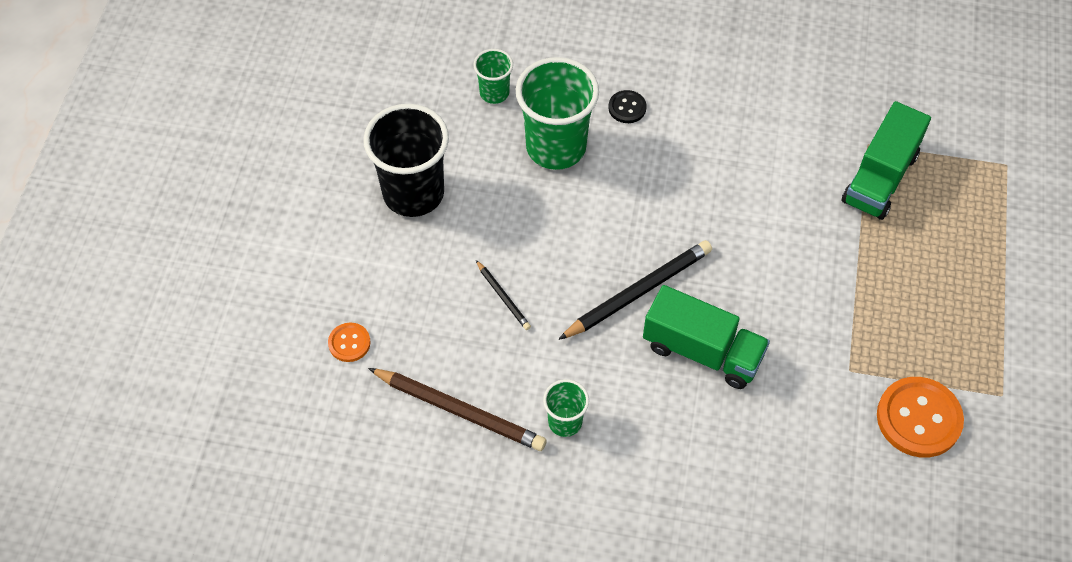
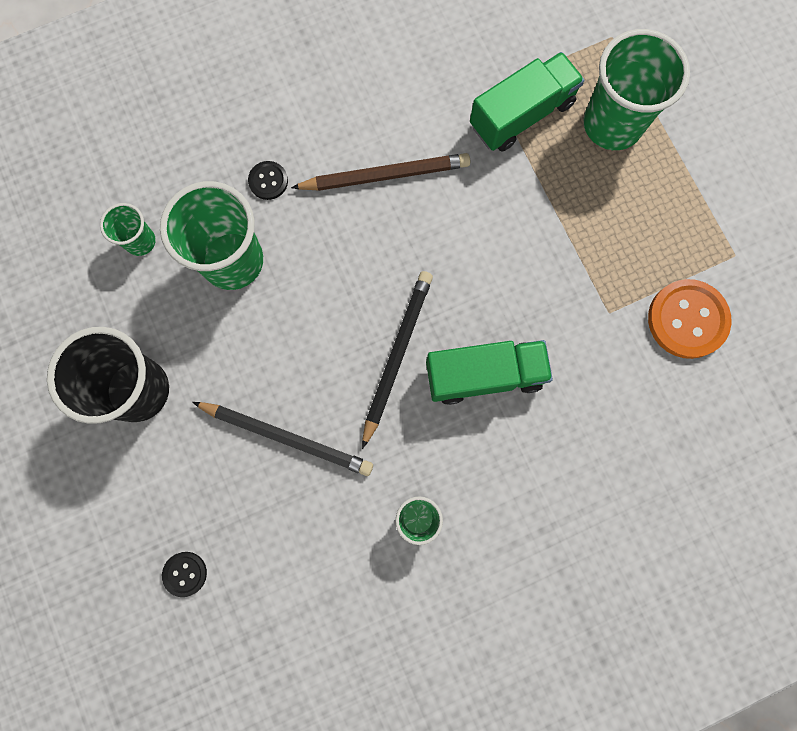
camera: 35 degrees left, 20 degrees up
orange button [328,323,371,362] -> black button [162,552,207,597]
brown pencil [368,368,547,451] -> brown pencil moved to [291,153,470,191]
black pencil [476,260,531,330] -> black pencil [192,402,373,476], size x1.98
green truck [842,101,931,220] -> green truck turned 120 degrees counterclockwise [470,52,584,152]
none -> green cup [584,29,690,150]

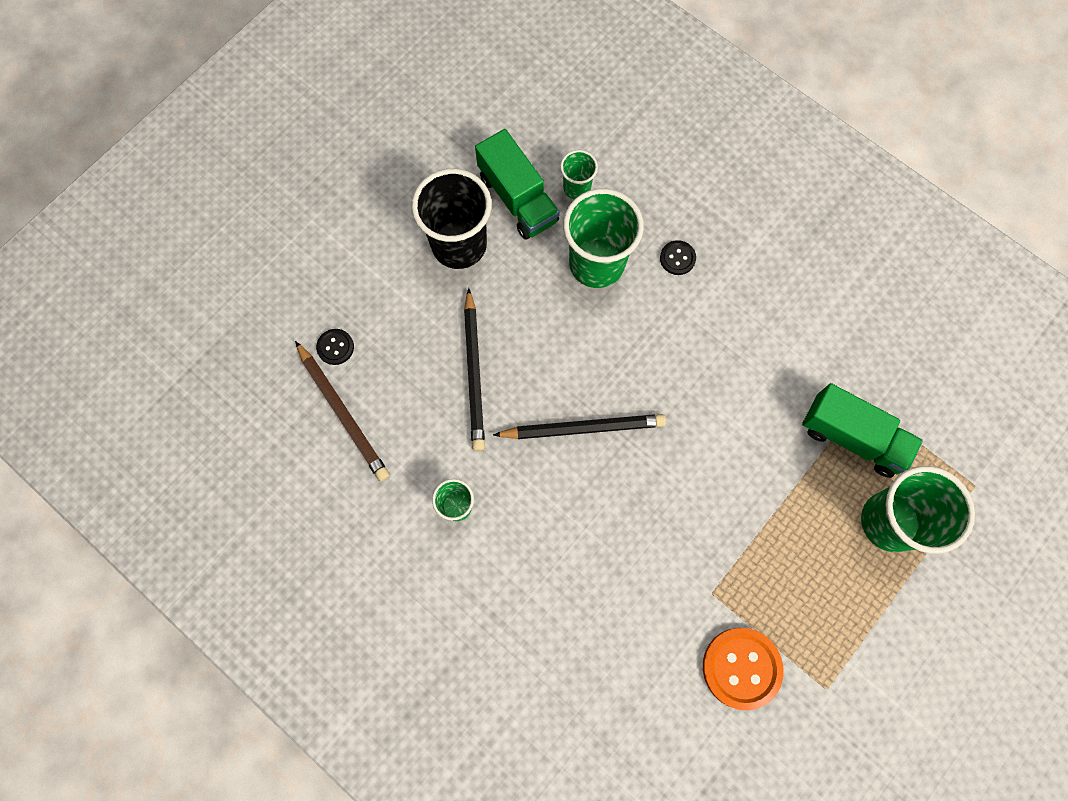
camera: 65 degrees right, 5 degrees down
brown pencil [291,153,470,191] -> brown pencil moved to [295,341,390,481]
green truck [426,340,553,405] -> green truck moved to [475,129,560,240]

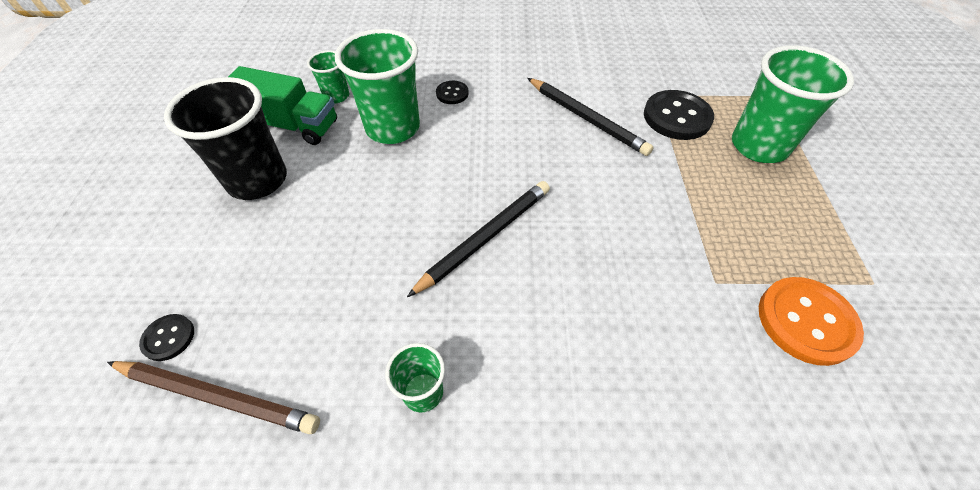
camera: 40 degrees left, 20 degrees down
black pencil [464,288,485,451] -> black pencil moved to [527,78,654,156]
green truck [802,383,923,478] -> black button [644,90,714,140]

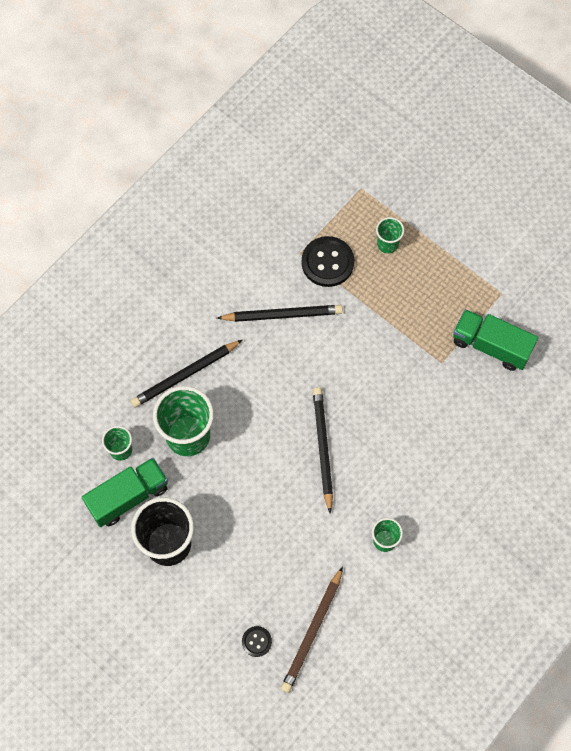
camera: 50 degrees left, 15 degrees up
brown pencil [107,361,320,434] -> brown pencil turned 150 degrees clockwise [281,566,343,693]
black button [436,81,469,104] -> black pencil [131,340,242,407]
green cup [732,45,854,163] -> green cup [376,217,404,253], size x0.50
orange button [759,277,864,366] -> green truck [453,309,538,371]

